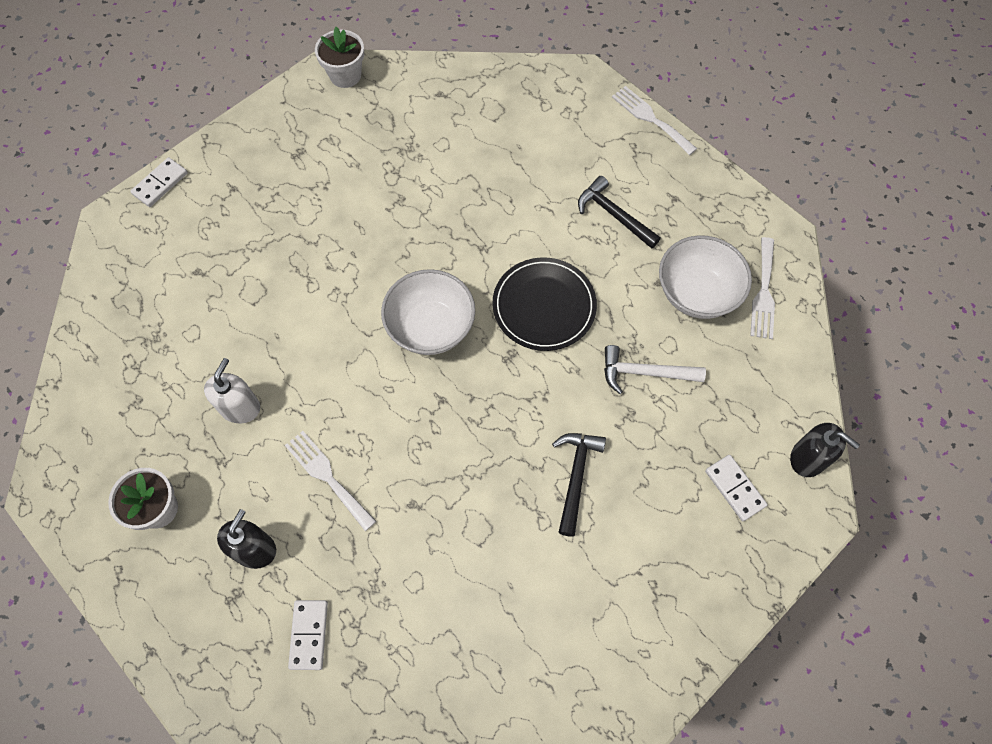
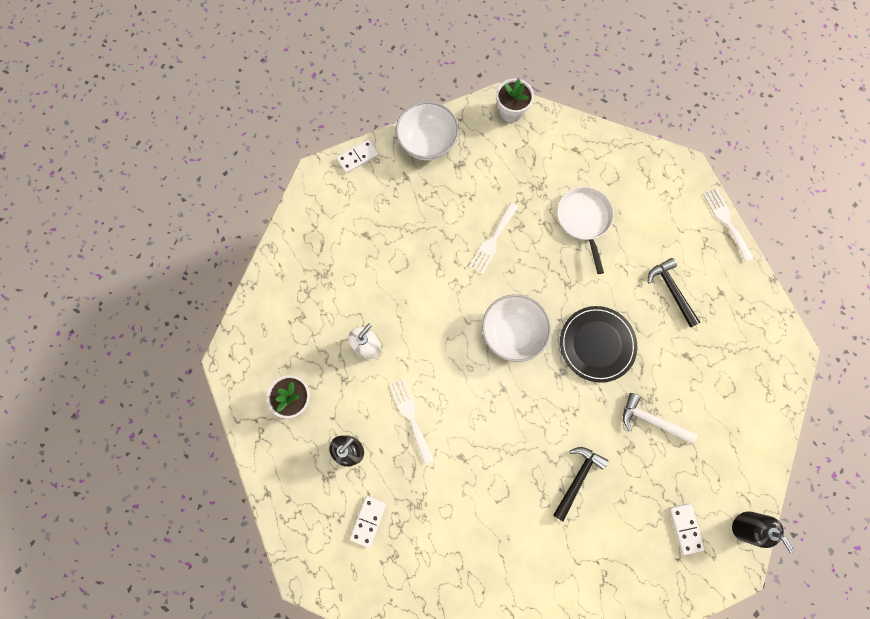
camera: 20 degrees right, 10 degrees up
white bowl [659,235,752,319] -> white bowl moved to [396,101,459,161]
white fork [750,237,775,339] -> white fork moved to [469,202,518,274]
none -> white pan [557,186,614,274]

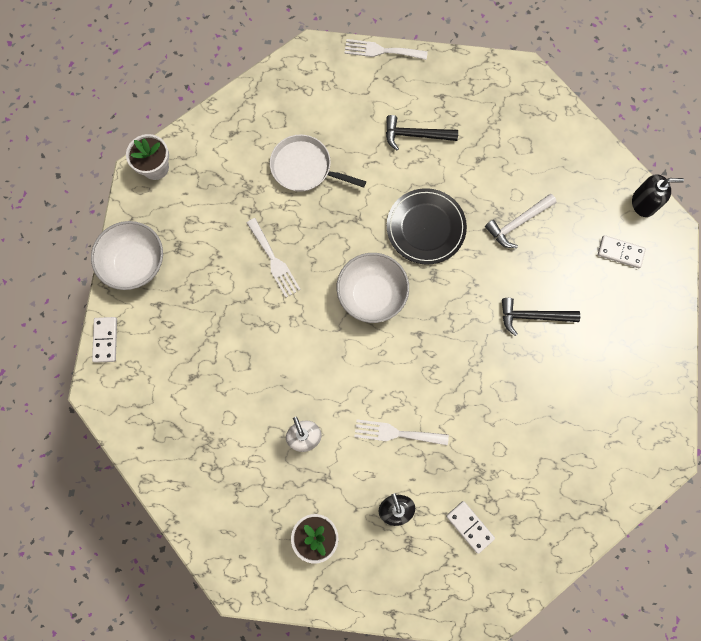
camera: 60 degrees left, 0 degrees up
black hammer [553,447,608,521] -> black hammer turned 60 degrees counterclockwise [502,298,580,336]

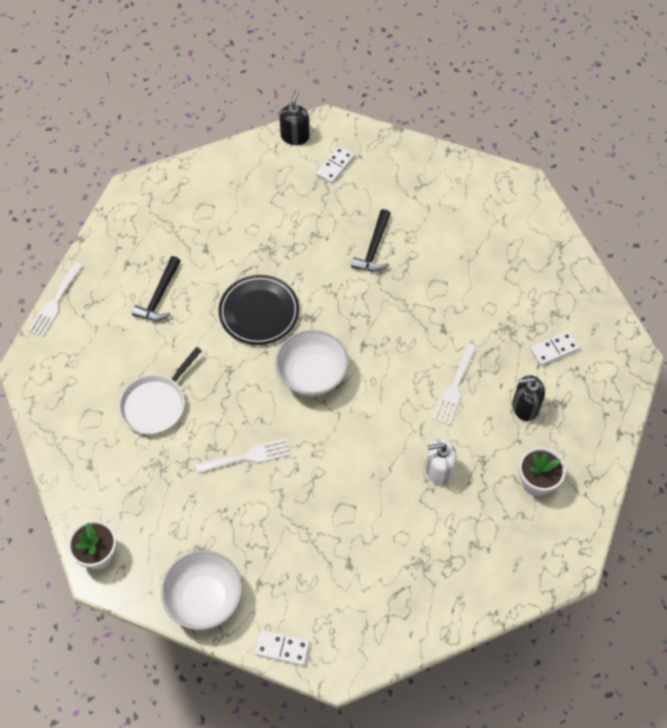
camera: 75 degrees left, 15 degrees down
white hammer [485,194,556,248] -> none

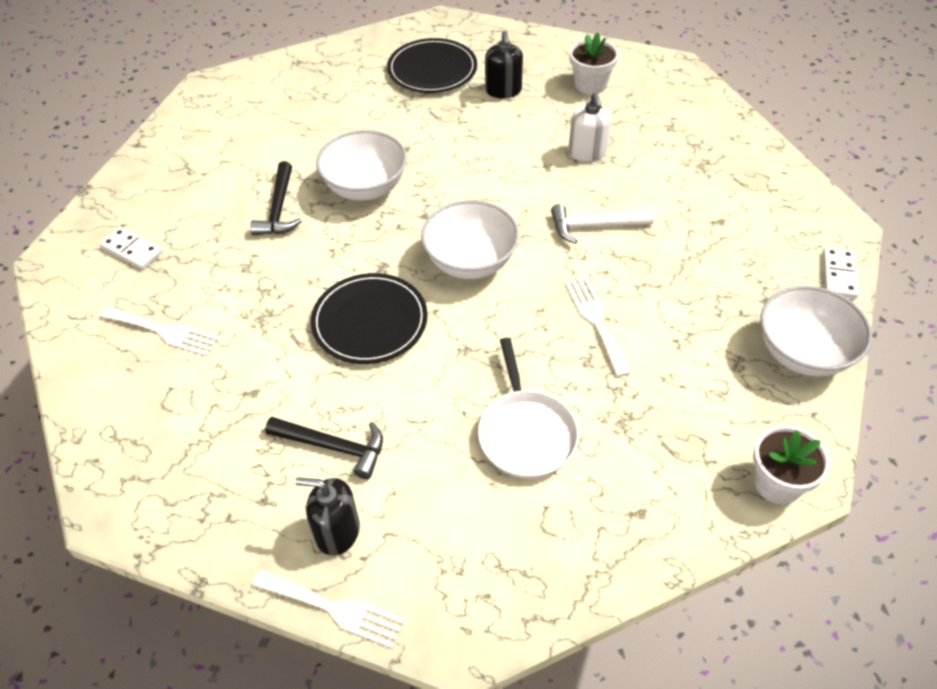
camera: 90 degrees left, 10 degrees down
white pan [119,347,202,435] -> white pan turned 45 degrees clockwise [478,338,579,479]
black soap dispenser [279,90,310,145] -> black soap dispenser moved to [295,477,360,555]
black hammer [351,209,390,272] -> black hammer turned 75 degrees clockwise [250,161,302,235]
white fork [433,344,476,425] -> white fork moved to [99,306,219,356]
white domino [530,331,580,366] -> black plate [387,38,477,93]
none -> white bowl [316,130,407,201]
none -> white hammer [551,204,654,244]

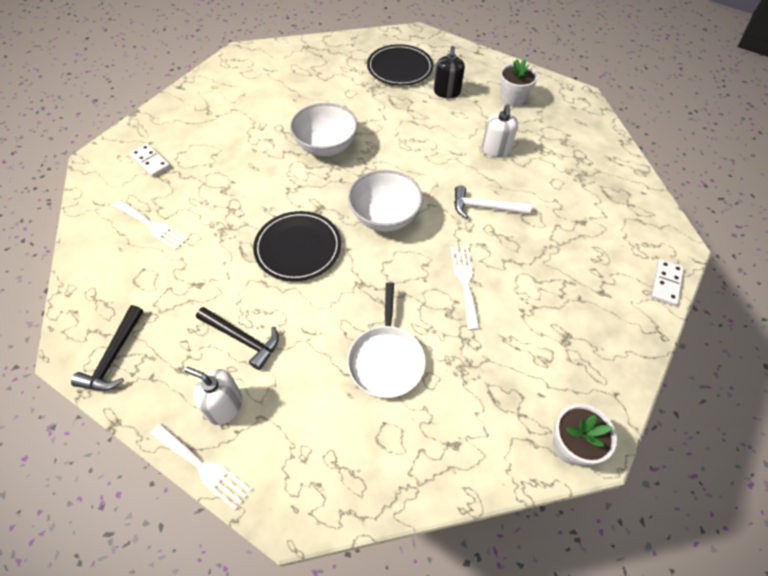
camera: 10 degrees right, 5 degrees up
black hammer [250,161,302,235] -> black hammer moved to [71,305,143,391]
black soap dispenser [295,477,360,555] -> white soap dispenser [185,367,242,425]
white bowl [760,285,872,377] -> none

